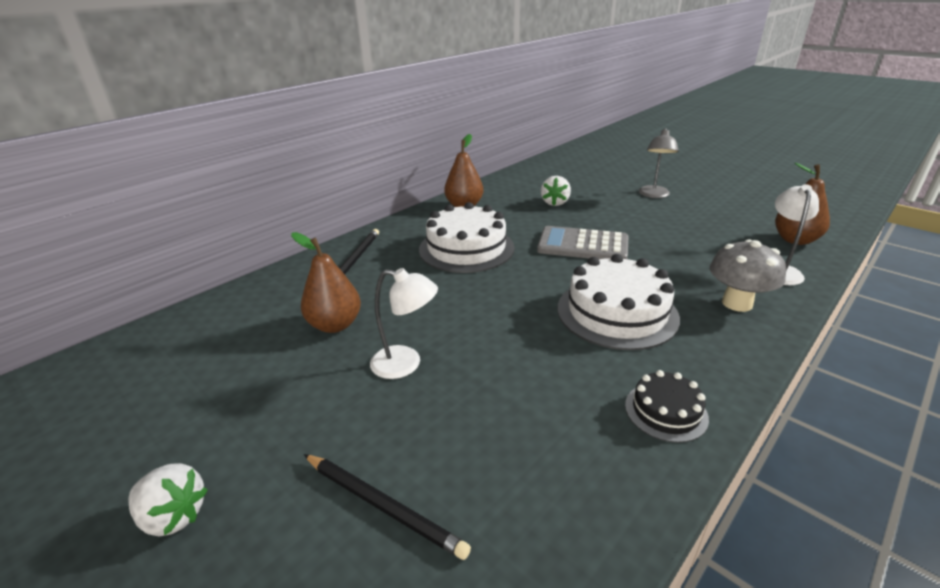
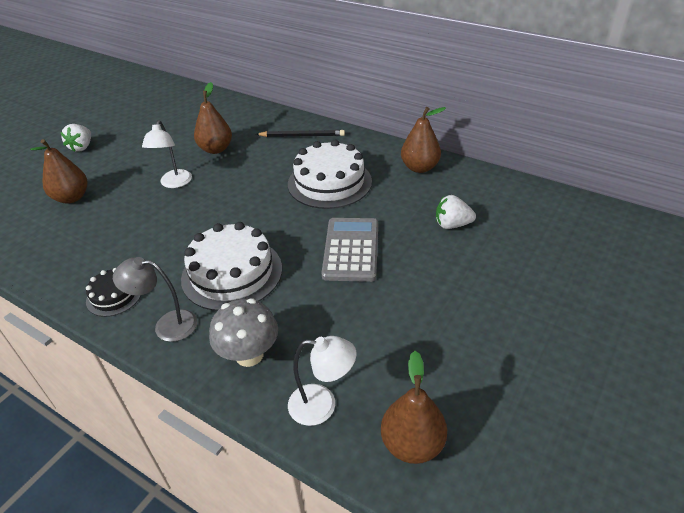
camera: 80 degrees right, 10 degrees up
black pencil [304,454,471,560] -> brown pear [30,139,87,204]
grey lamp [639,128,679,198] -> grey lamp moved to [113,257,197,342]

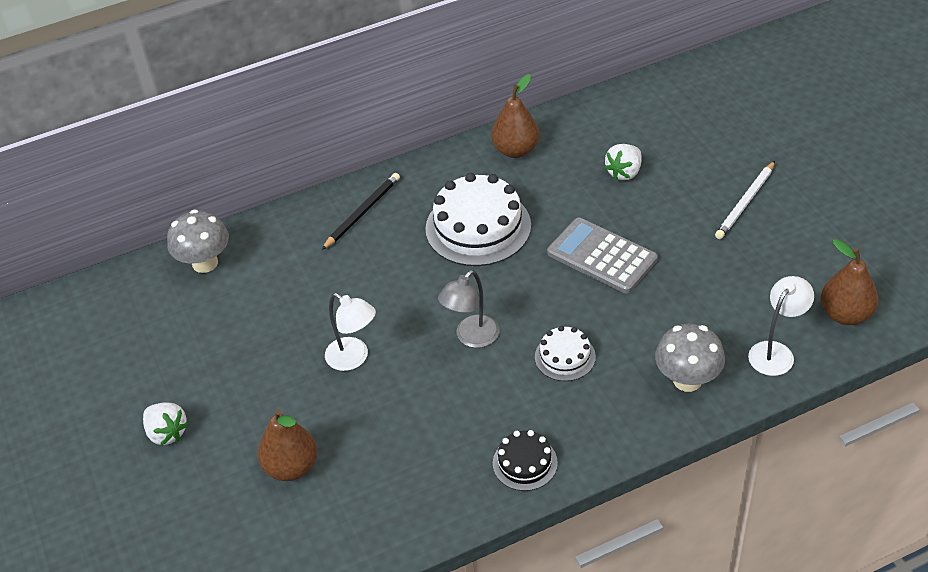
camera: 55 degrees left, 5 degrees up
grey lamp [113,257,197,342] -> grey lamp moved to [438,270,499,348]
white cake [181,222,282,311] -> white cake [535,326,596,381], size x0.52
brown pear [194,82,232,154] -> none
none -> grey mushroom [167,209,229,273]
none -> white pencil [715,161,775,239]

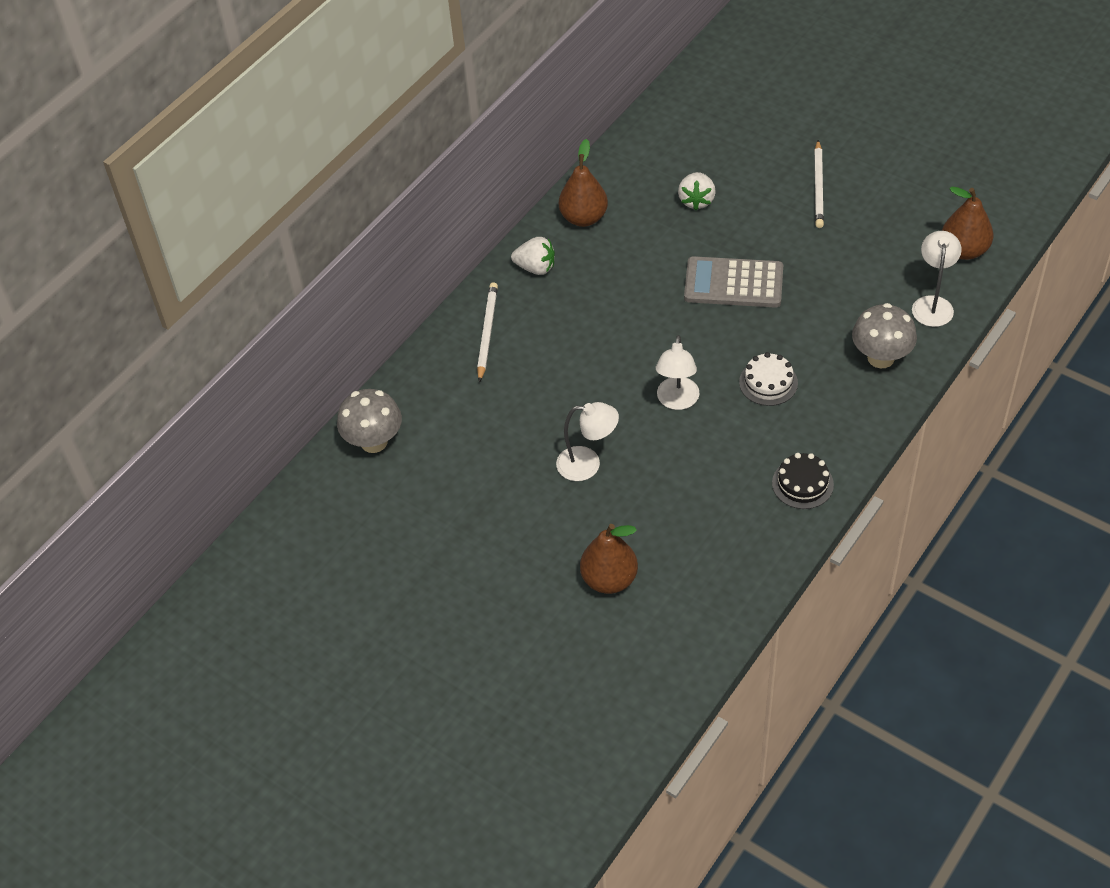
camera: 30 degrees left, 5 degrees up
white strawberry [143,402,189,445] -> white strawberry moved to [511,237,555,275]
black pencil [322,173,400,250] -> white pencil [477,282,498,383]
white cake [425,173,531,266] -> none
grey lamp [438,270,499,348] -> white lamp [656,335,699,410]

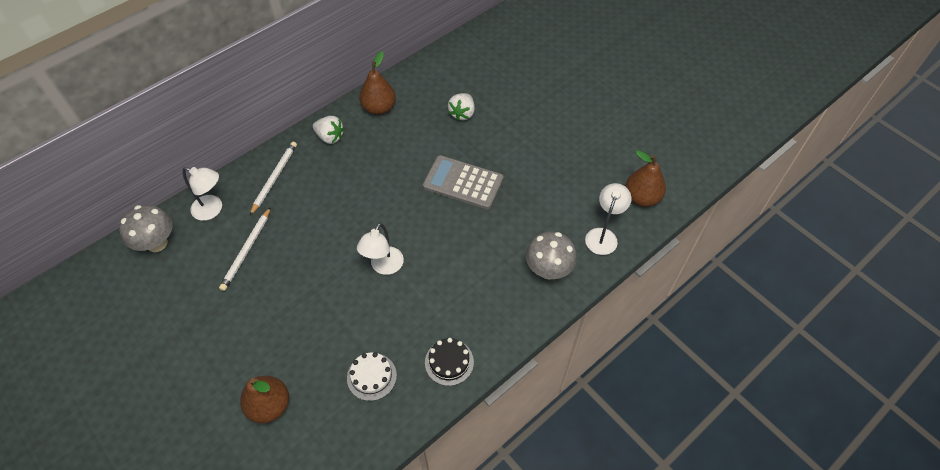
camera: 10 degrees right, 5 degrees up
white lamp [556,402,619,481] -> white lamp moved to [182,167,222,221]
white cake [739,352,798,406] -> white cake moved to [347,352,397,401]
white pencil [814,140,824,228] -> white pencil moved to [219,207,271,291]

